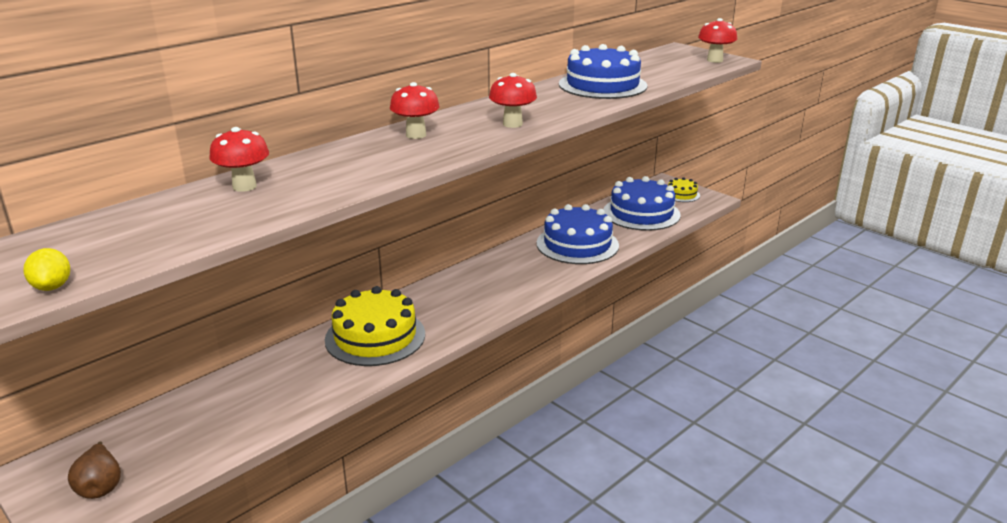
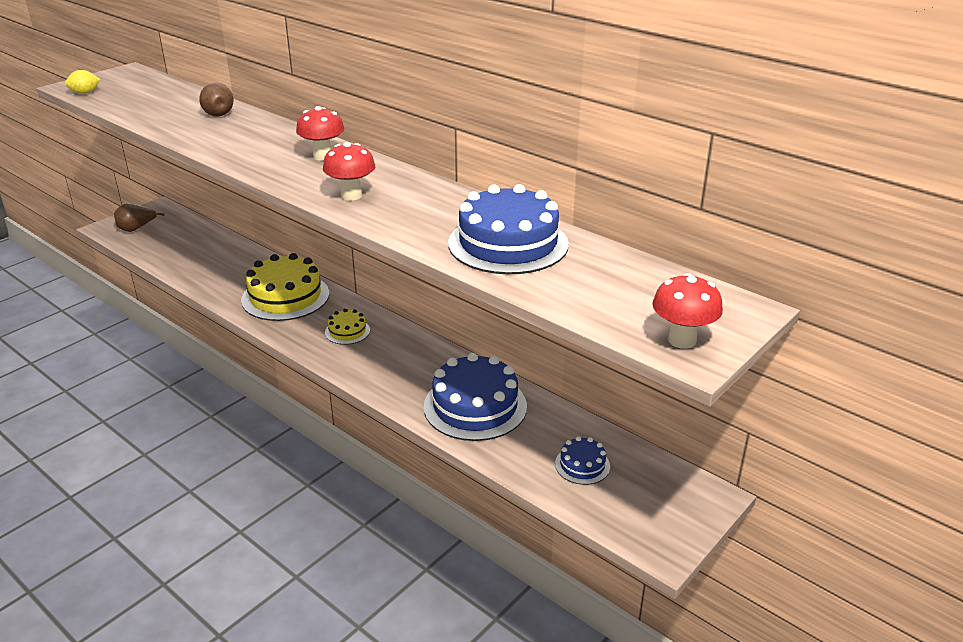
camera: 85 degrees right, 5 degrees up
red mushroom [209,127,269,192] -> brown pear [199,83,234,117]
blue cake [603,176,681,231] -> blue cake [555,436,610,485], size x0.49
yellow cake [668,177,700,202] -> yellow cake moved to [325,309,370,345]

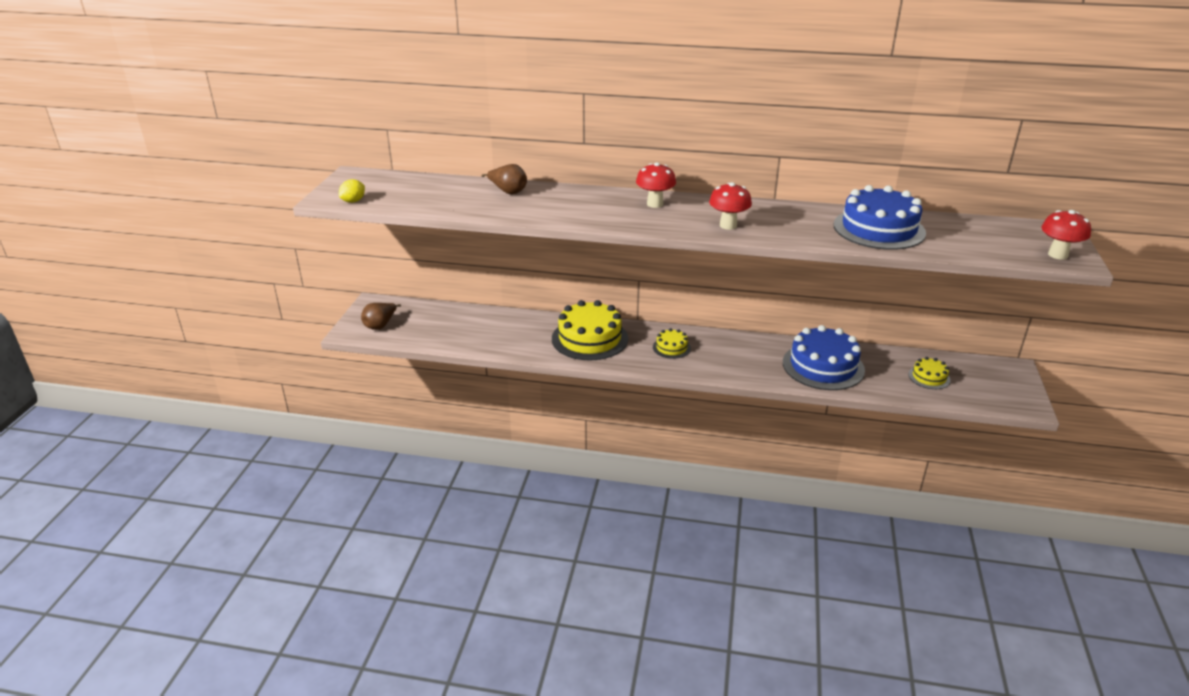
camera: 30 degrees left, 0 degrees up
blue cake [555,436,610,485] -> yellow cake [908,357,951,389]

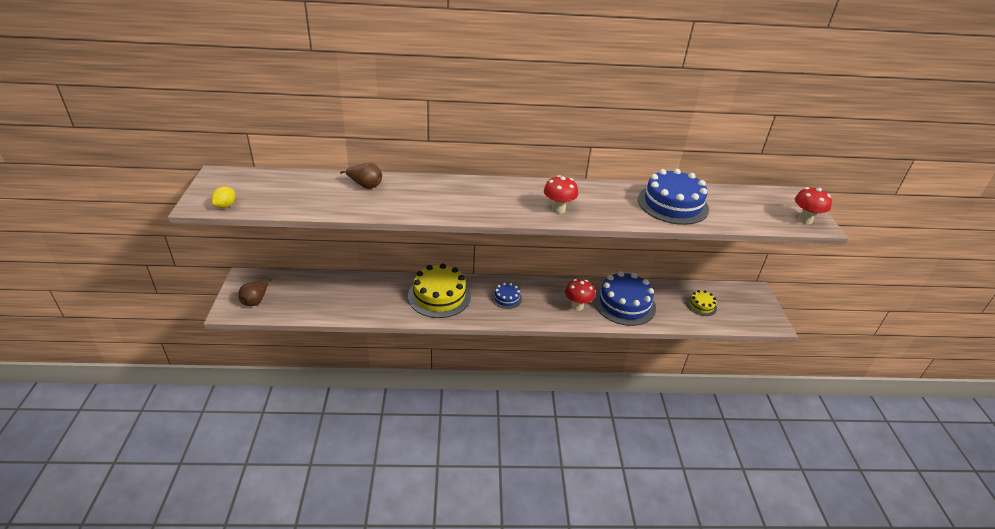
camera: 15 degrees left, 5 degrees up
red mushroom [636,162,676,208] -> red mushroom moved to [565,279,595,311]
yellow cake [653,328,691,359] -> blue cake [492,283,522,309]

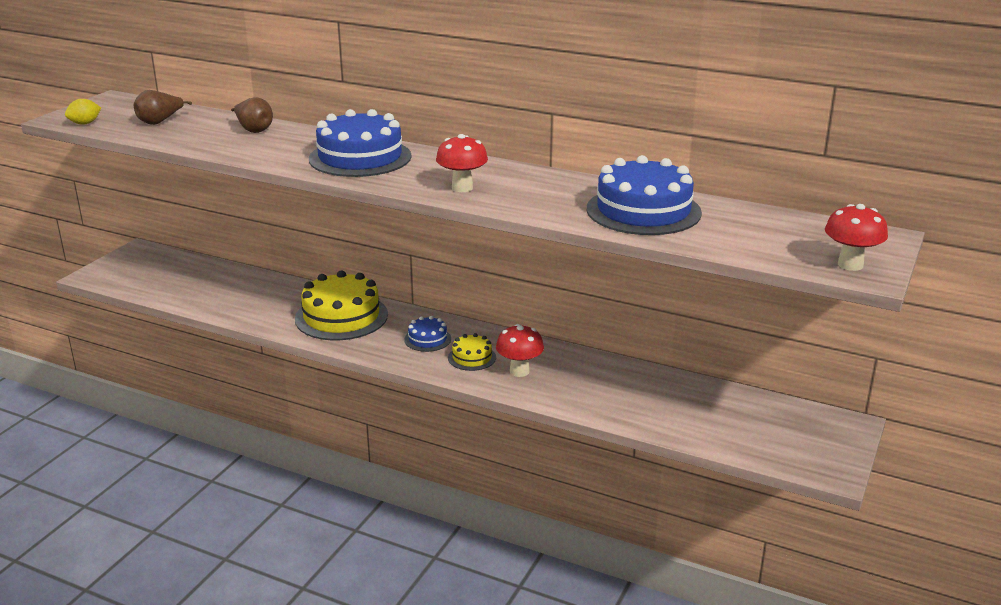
camera: 30 degrees right, 10 degrees down
brown pear [238,279,272,306] -> brown pear moved to [134,90,192,125]
blue cake [594,271,656,326] -> blue cake moved to [309,109,411,177]
yellow cake [686,290,717,316] -> yellow cake moved to [448,333,496,371]

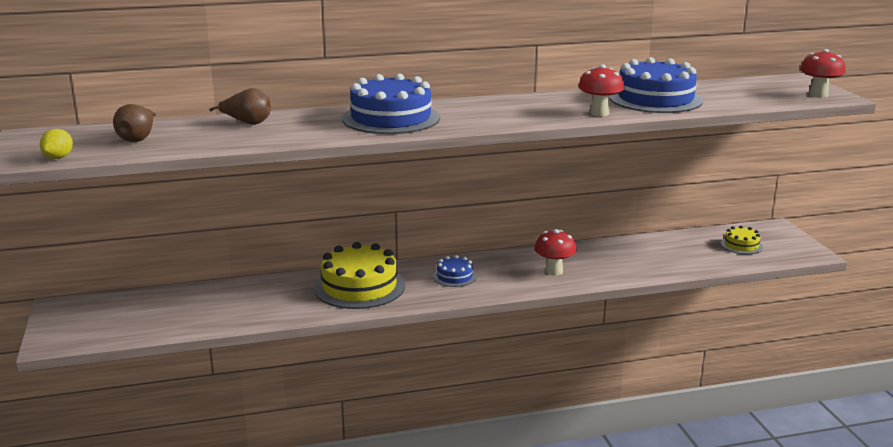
camera: 40 degrees left, 5 degrees down
red mushroom [436,134,488,192] -> red mushroom moved to [578,64,624,116]
yellow cake [448,333,496,371] -> yellow cake moved to [721,226,763,254]

